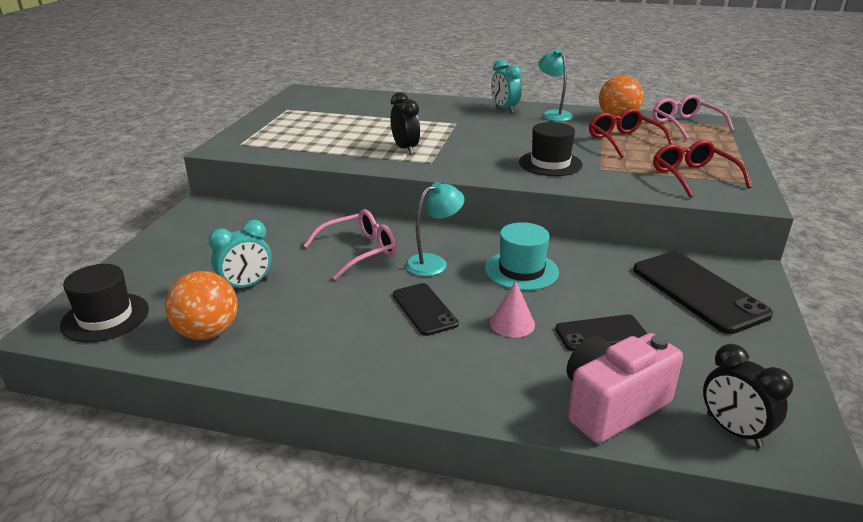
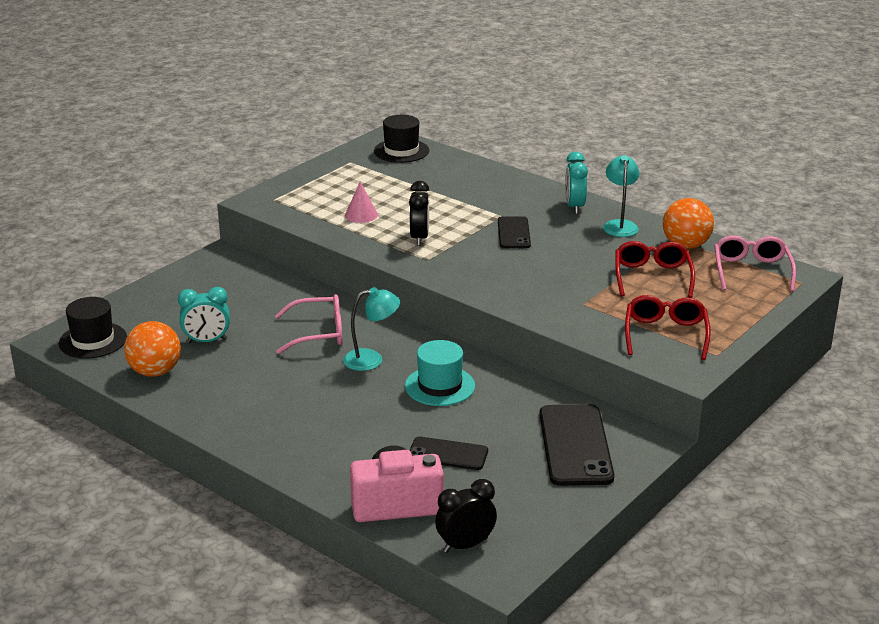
camera: 25 degrees right, 0 degrees up
black phone [393,283,459,336] -> black phone moved to [498,216,531,248]
pink cone [490,281,535,338] -> pink cone moved to [345,181,378,223]
black hat [519,122,583,176] -> black hat moved to [374,115,429,163]
black clock [703,344,793,448] -> black clock turned 75 degrees clockwise [435,479,497,553]

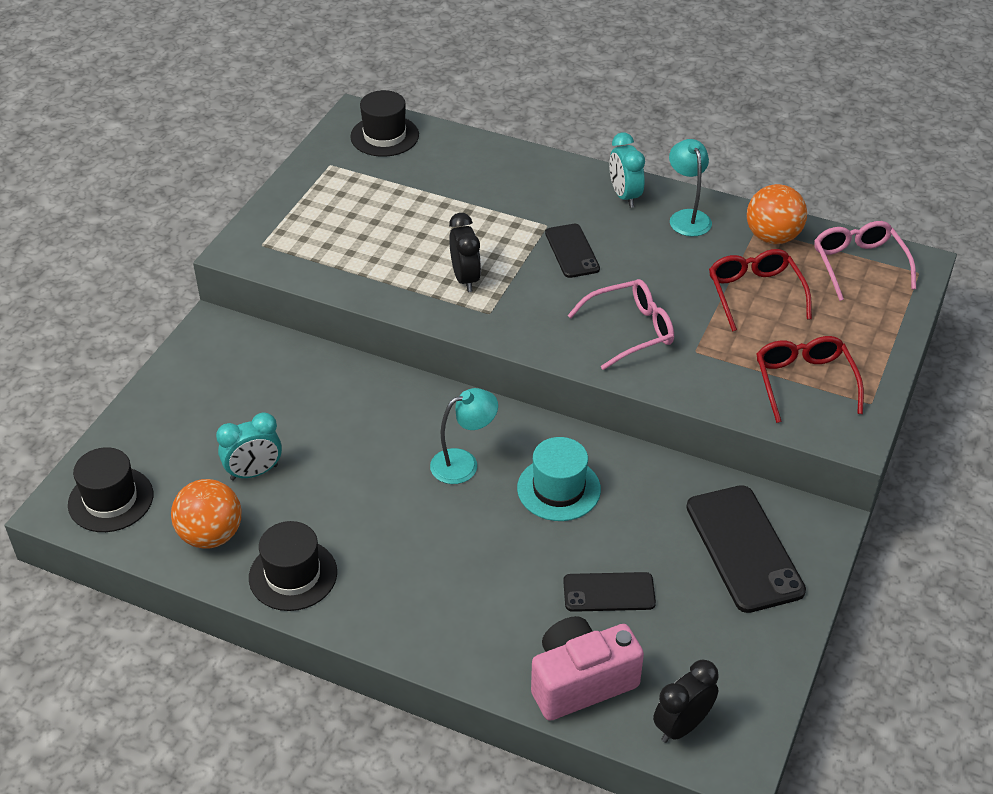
camera: 15 degrees left, 15 degrees up
pink glasses [275,294,343,354] -> pink glasses moved to [567,279,674,370]
pink cone [345,181,378,223] -> none
none -> black hat [249,521,337,611]

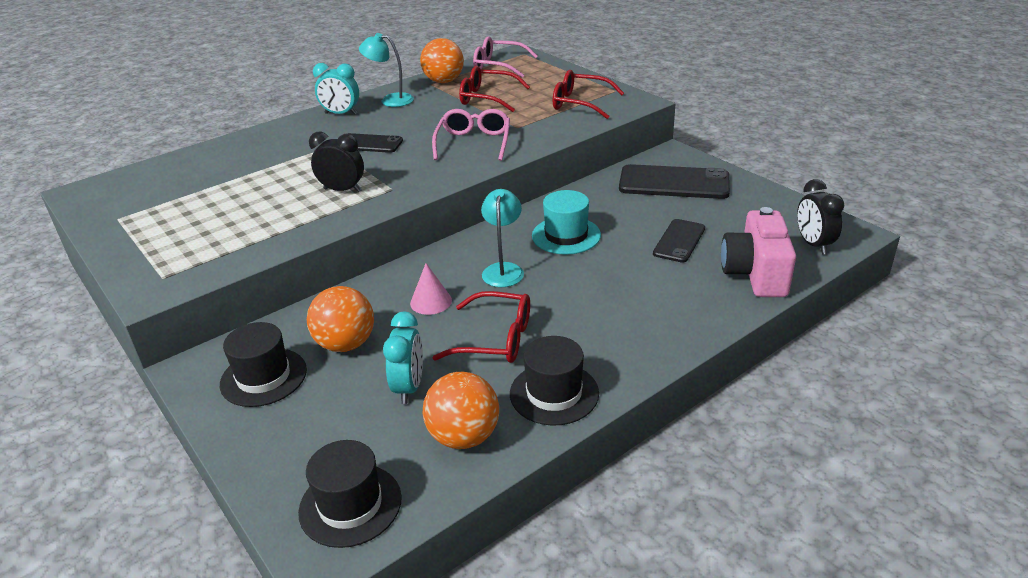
camera: 60 degrees left, 10 degrees down
black hat [350,90,419,157] -> black hat moved to [220,322,307,407]
none -> orange ball [307,286,374,352]
none -> pink cone [410,263,452,315]
none -> red glasses [432,291,530,363]

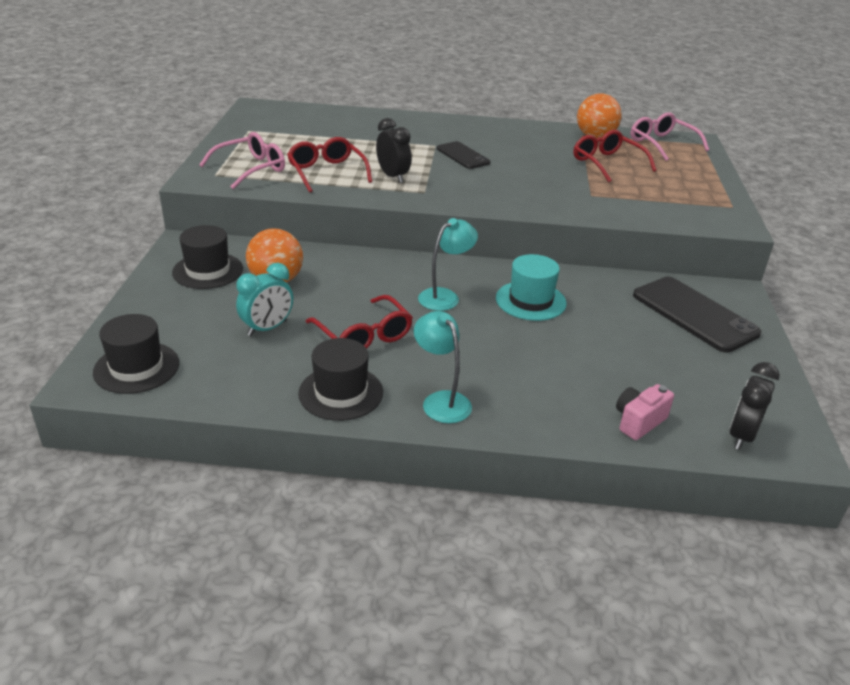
camera: 40 degrees right, 0 degrees up
turquoise clock [313,63,359,115] -> none
turquoise lamp [359,33,414,107] -> turquoise lamp moved to [414,311,472,423]
pink cone [410,263,452,315] -> none
orange ball [423,372,499,449] -> none
pink glasses [432,109,510,161] -> pink glasses moved to [199,132,285,189]
red glasses [553,70,624,119] -> red glasses moved to [287,137,372,193]
black phone [653,219,705,263] -> none
pink camera [721,207,796,297] -> pink camera [616,384,674,440], size x0.58

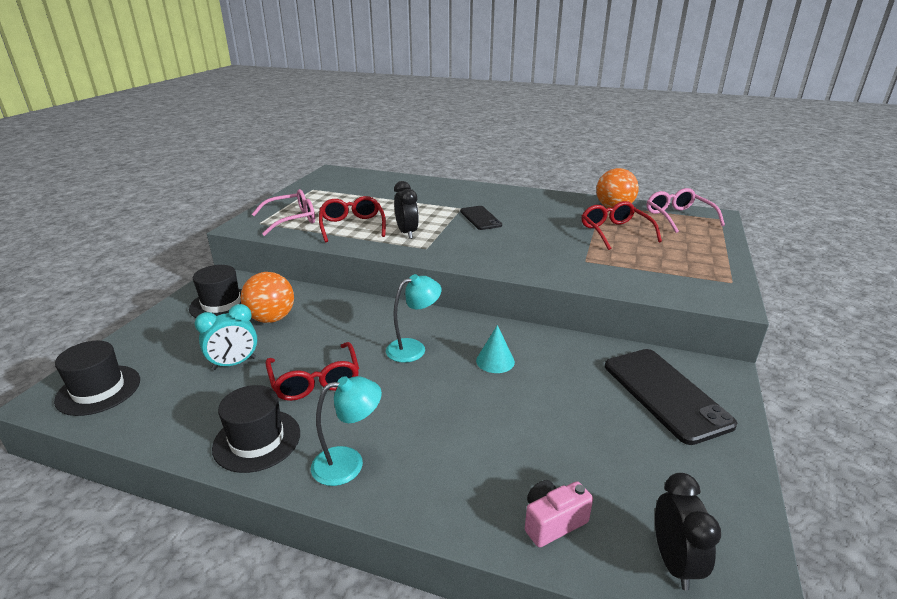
camera: 15 degrees right, 5 degrees down
turquoise lamp [414,311,472,423] -> turquoise lamp turned 90 degrees clockwise [311,376,382,486]
turquoise hat [496,254,567,321] -> turquoise cone [476,325,515,373]
black clock [730,362,780,450] -> black clock turned 135 degrees clockwise [655,473,721,591]

